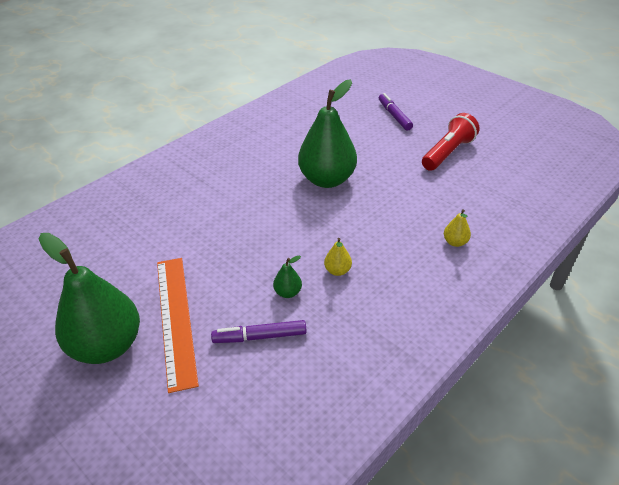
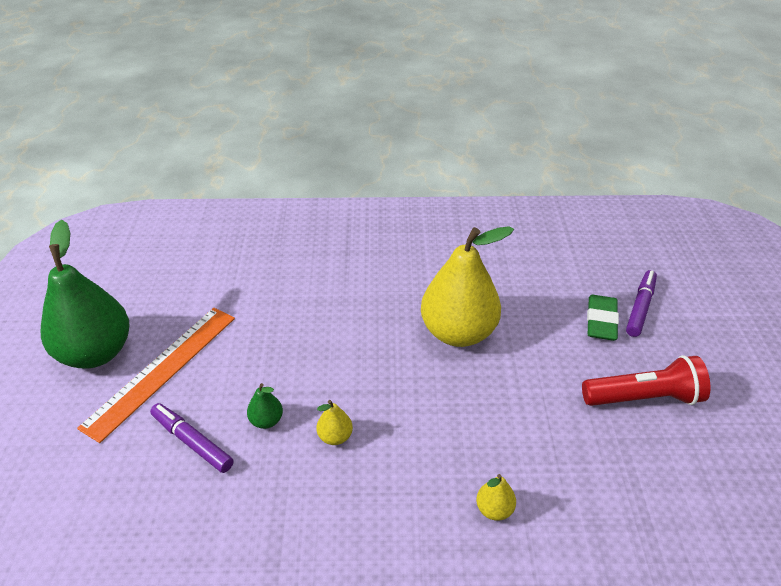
camera: 45 degrees right, 0 degrees up
green pear [298,79,357,188] -> yellow pear [421,226,514,347]
none -> green eraser [587,295,619,341]

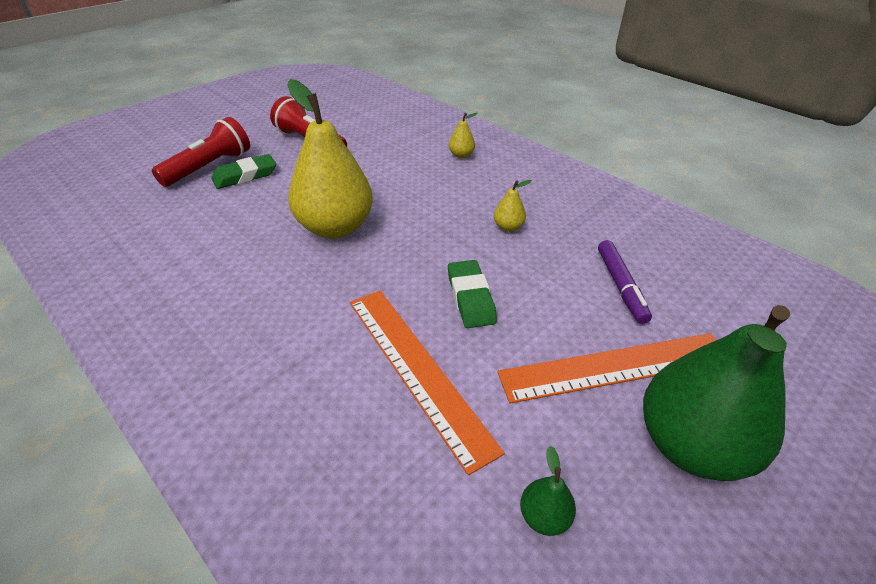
camera: 135 degrees left, 0 degrees up
green pear [247,383,283,429] -> green pear moved to [520,446,576,536]
purple marker [626,270,657,337] -> red flashlight [152,117,250,187]
none -> orange ruler [350,291,505,475]
none -> green eraser [448,260,497,328]

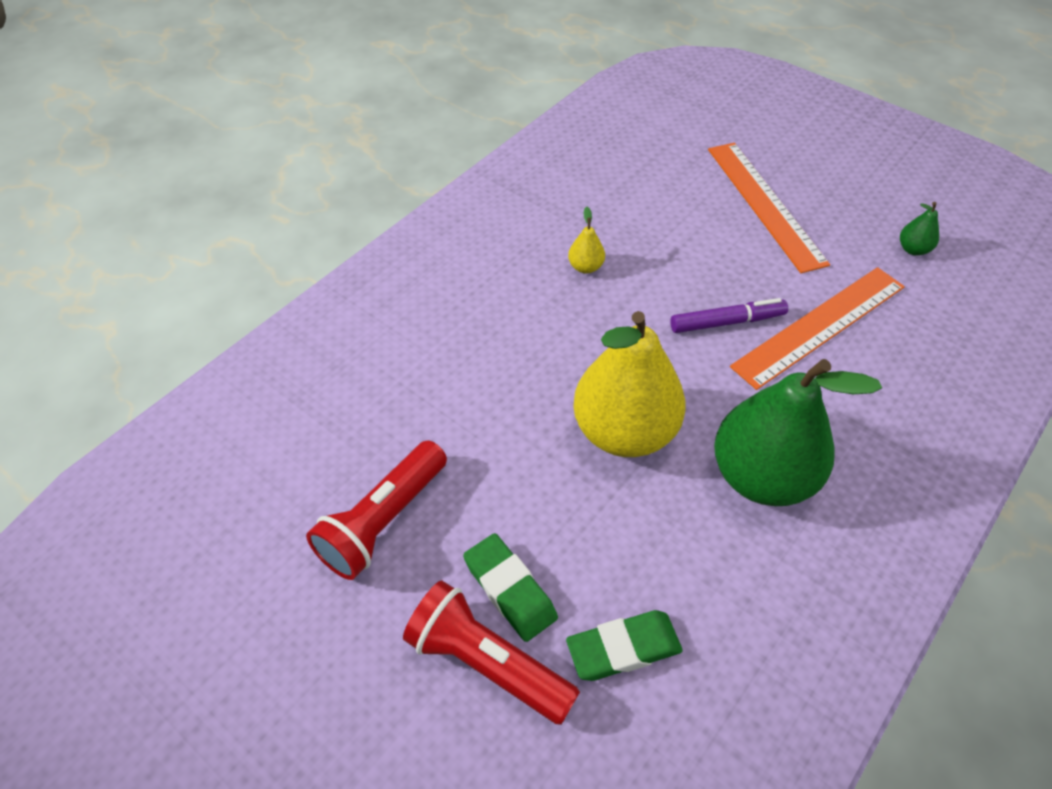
camera: 95 degrees left, 10 degrees up
green eraser [448,260,497,328] -> green eraser moved to [566,610,683,681]
yellow pear [449,113,478,158] -> none
purple marker [598,240,652,324] -> purple marker moved to [670,298,788,333]
green pear [643,305,790,481] -> green pear moved to [714,359,882,506]

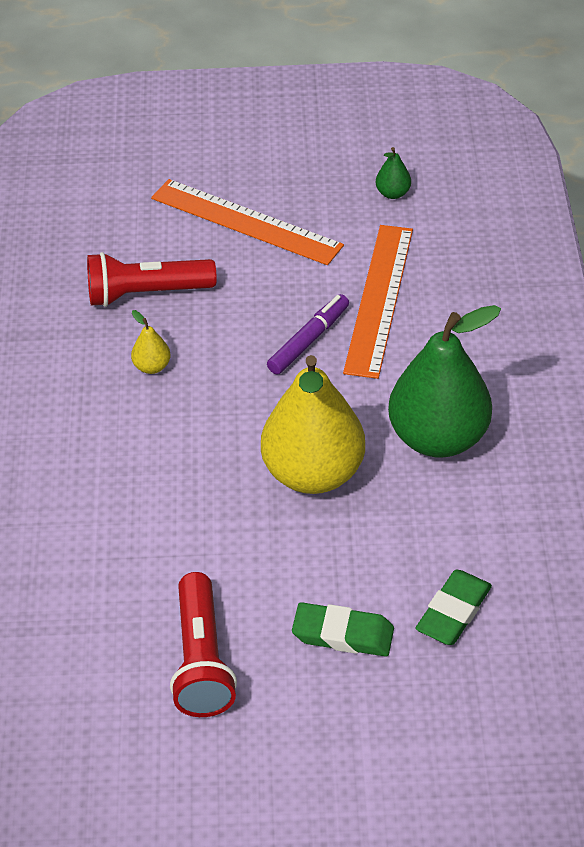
camera: 40 degrees left, 5 degrees down
red flashlight [403,580,580,725] -> red flashlight moved to [87,252,217,307]

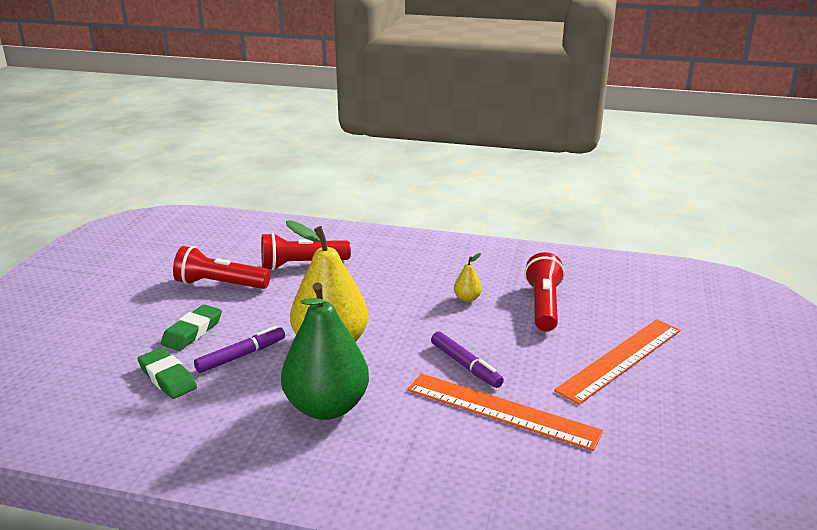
camera: 105 degrees right, 20 degrees down
green pear [376,147,411,199] -> none
none -> purple marker [194,326,285,373]
none -> red flashlight [261,233,351,270]

